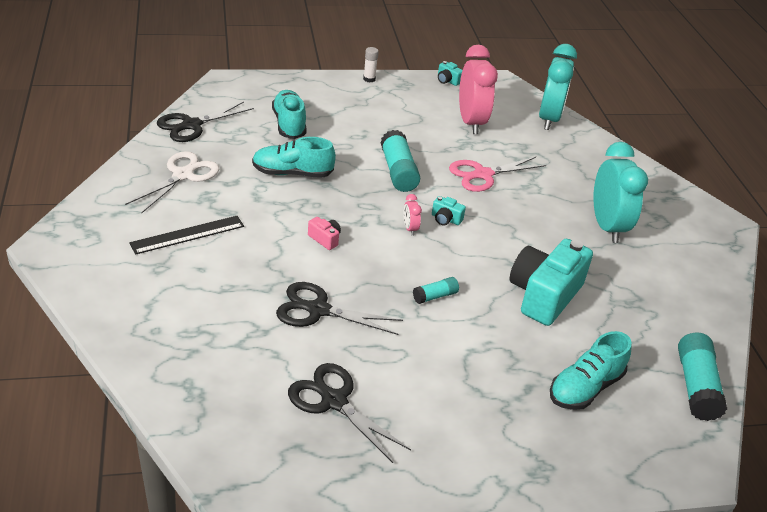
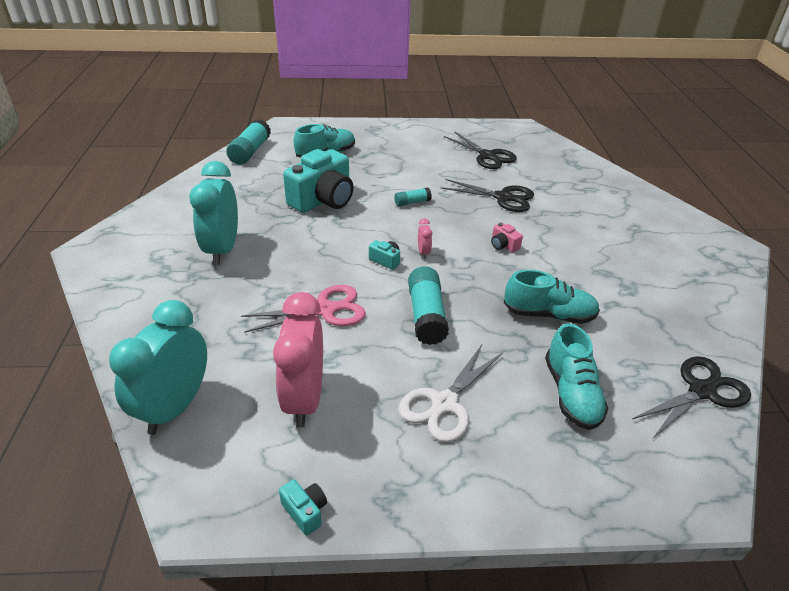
camera: 170 degrees left, 0 degrees up
white scissors [125,151,219,214] -> white scissors moved to [398,345,503,442]
black ruler [129,216,244,255] -> none
white glue stick [363,47,379,82] -> none

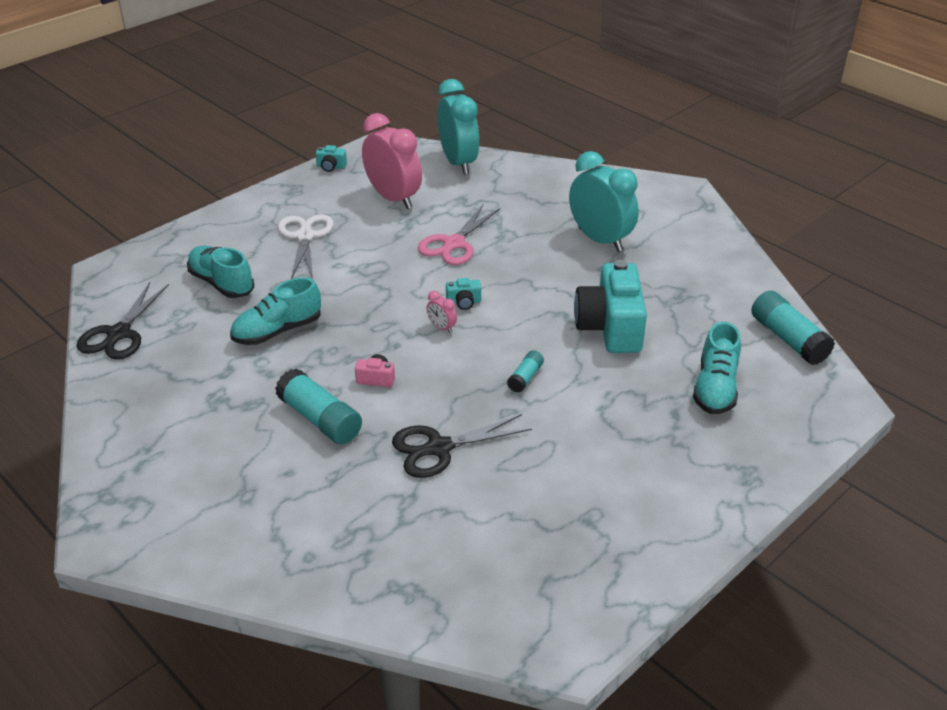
camera: 140 degrees right, 0 degrees up
turquoise glue stick [408,267,449,345] -> turquoise glue stick moved to [275,368,362,445]
black scissors [444,132,517,169] -> none

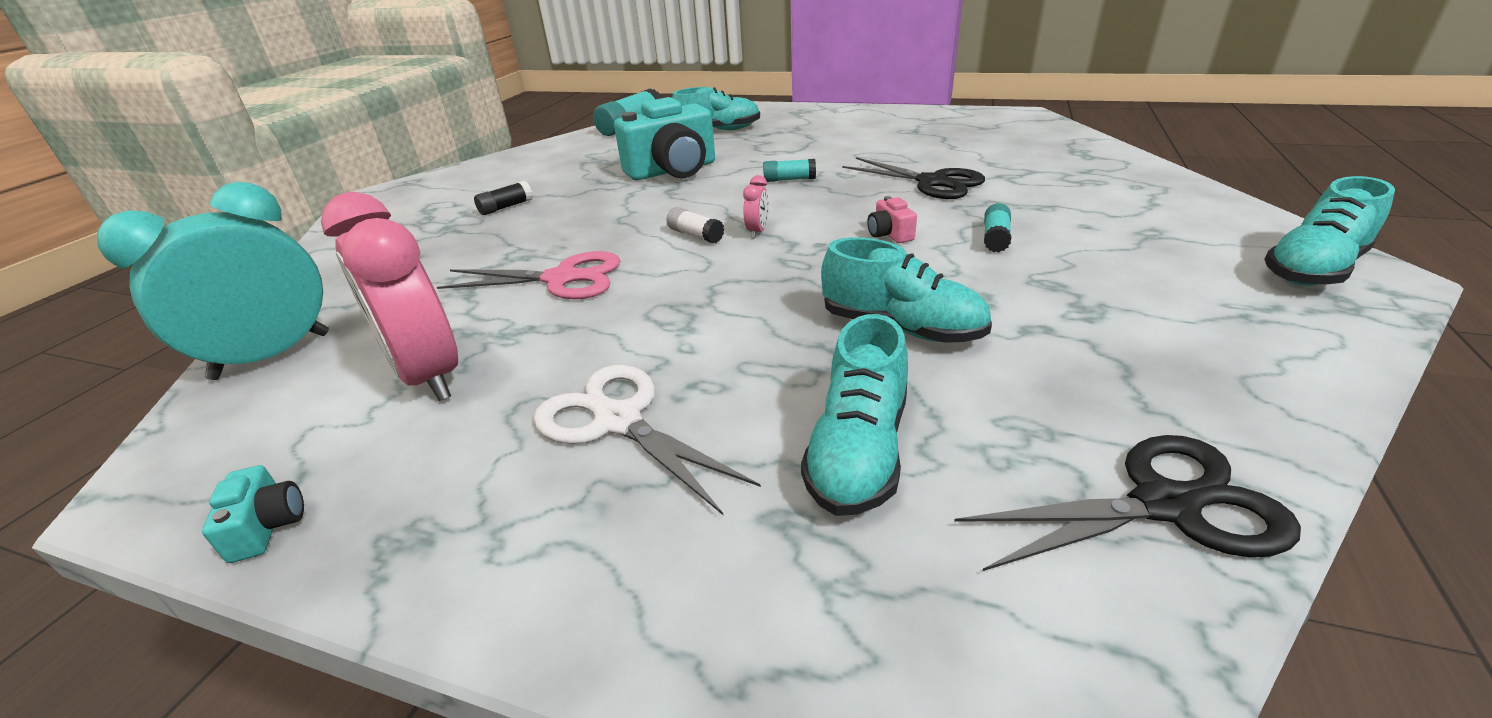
camera: 115 degrees left, 5 degrees down
turquoise glue stick [275,368,362,445] -> turquoise glue stick [984,203,1011,252], size x0.53
white scissors [278,214,334,279] -> white scissors turned 75 degrees clockwise [534,365,761,516]
pink clock [362,113,422,209] -> pink clock turned 60 degrees counterclockwise [321,192,458,401]
turquoise camera [446,278,481,310] -> white glue stick [666,207,724,243]
turquoise clock [569,151,639,252] -> black glue stick [474,181,533,215]
none -> turquoise shoe [1264,176,1395,286]

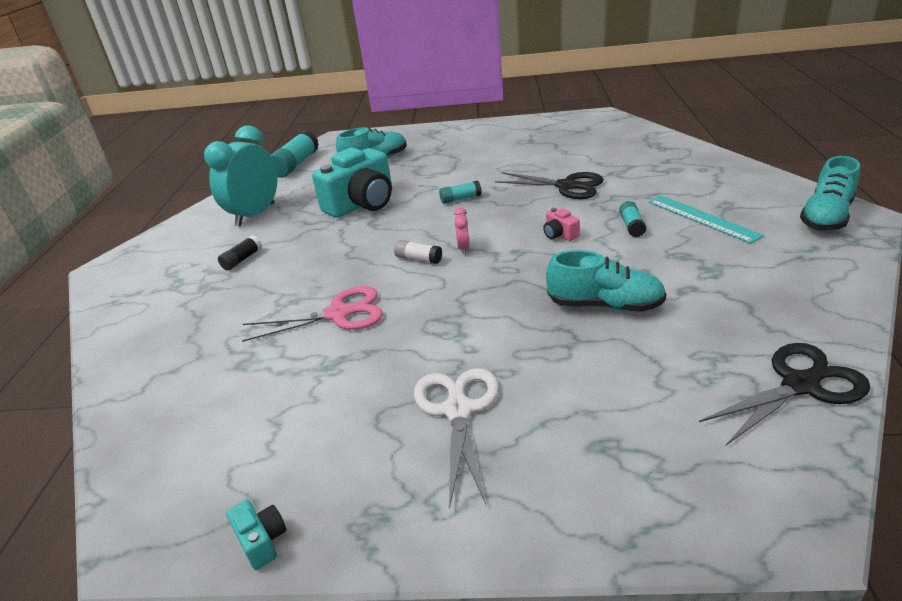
camera: 15 degrees left, 0 degrees up
turquoise clock [97,182,329,380] -> turquoise clock moved to [204,126,278,226]
pink clock [321,192,458,401] -> none
white scissors [534,365,761,516] -> white scissors turned 60 degrees clockwise [414,368,499,509]
turquoise shoe [801,314,908,516] -> none
none -> turquoise ruler [649,195,764,244]

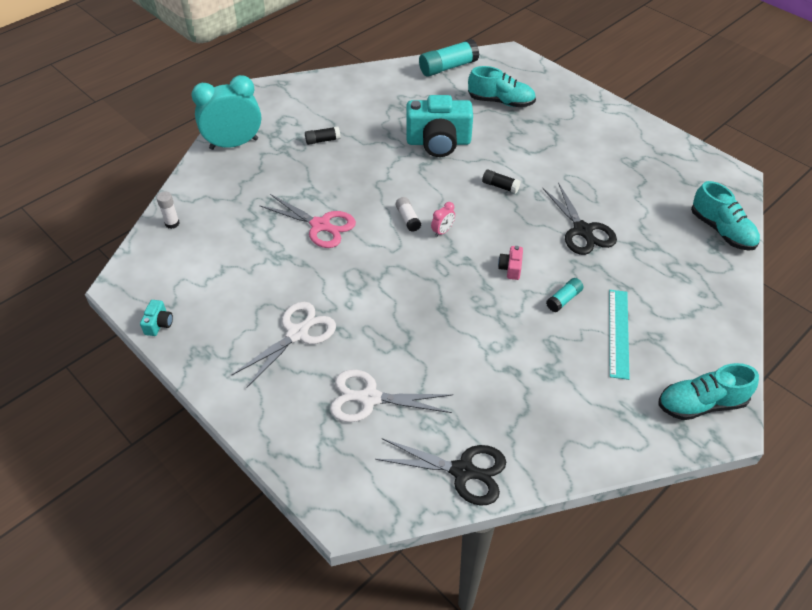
camera: 40 degrees right, 15 degrees up
turquoise clock [204,126,278,226] -> turquoise clock moved to [192,75,261,150]
turquoise glue stick [439,181,482,204] -> black glue stick [482,170,520,193]
turquoise shoe [546,250,666,312] -> turquoise shoe moved to [691,181,760,251]
none -> white glue stick [156,192,180,229]
none -> white scissors [330,369,453,422]

